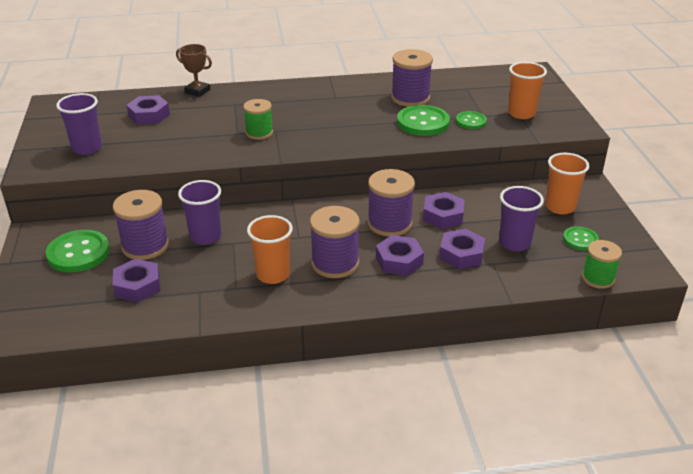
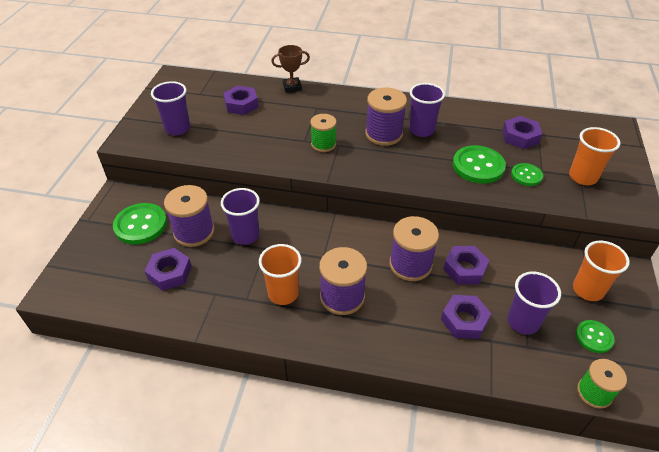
camera: 20 degrees right, 10 degrees up
brown trophy [176,44,212,97] -> brown trophy turned 60 degrees counterclockwise [271,45,310,93]
purple nut [376,235,424,276] -> purple nut moved to [502,116,542,149]
purple spool [391,49,433,107] -> purple spool moved to [365,88,407,146]
none -> purple cup [409,83,445,137]

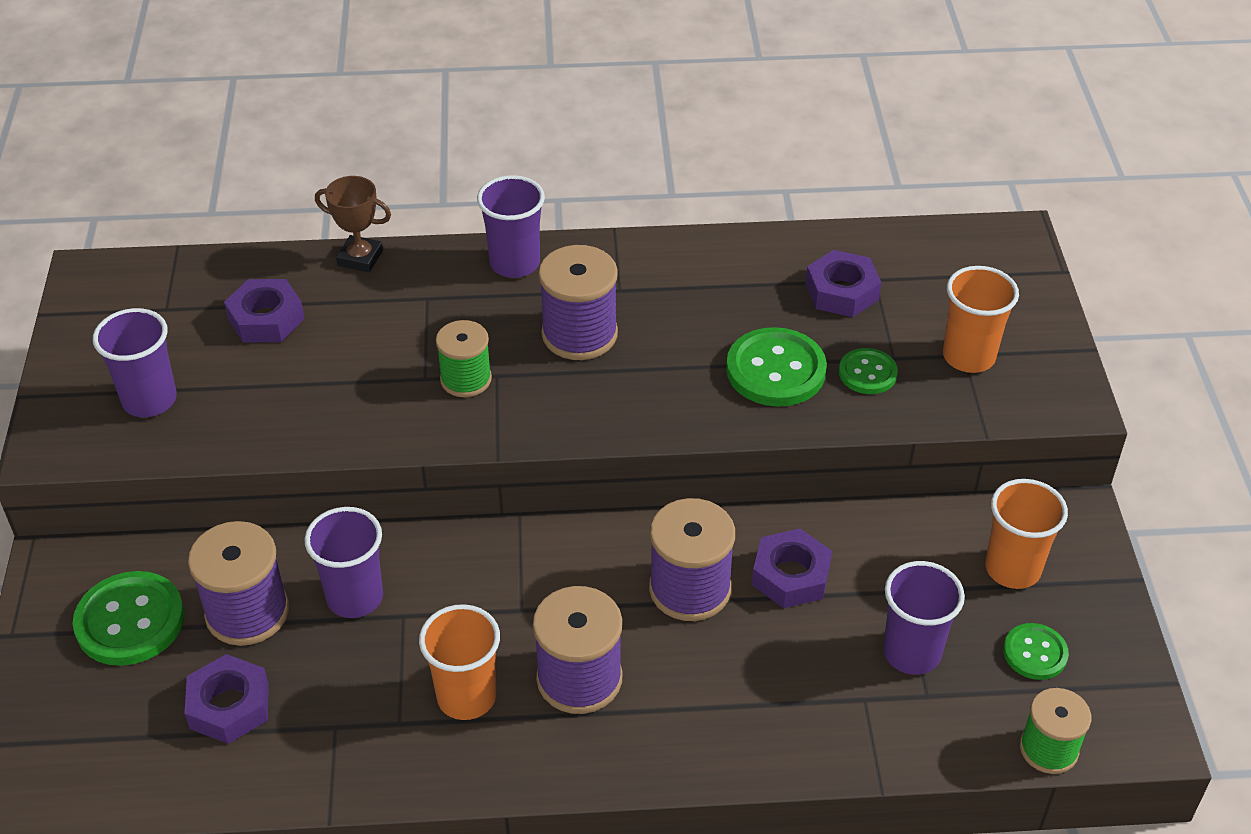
camera: 15 degrees left, 0 degrees up
brown trophy [271,45,310,93] -> brown trophy turned 45 degrees clockwise [315,176,391,272]
purple cup [409,83,445,137] -> purple cup moved to [477,175,545,278]
purple nut [441,295,491,339] -> none

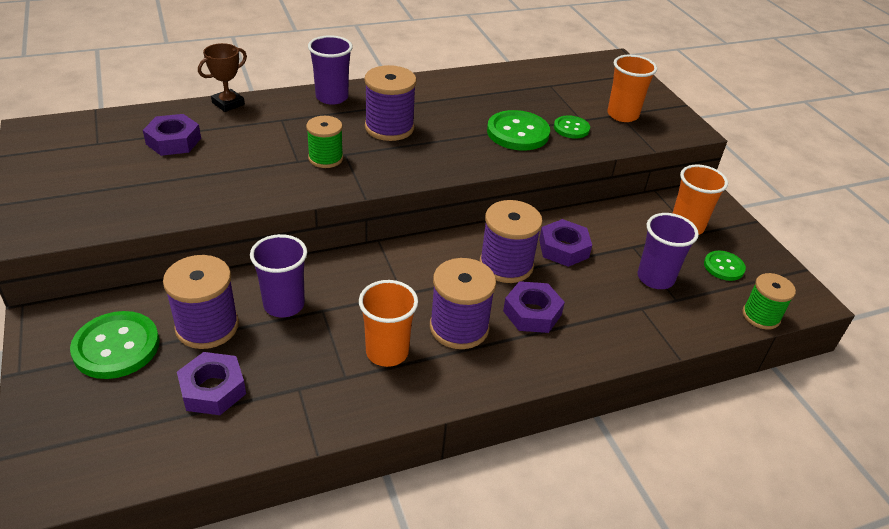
camera: 20 degrees left, 5 degrees down
purple cup [93,308,177,417] -> none
brown trophy [315,176,391,272] -> brown trophy turned 45 degrees counterclockwise [198,43,247,112]
purple nut [806,250,881,317] -> purple nut moved to [503,281,565,333]

